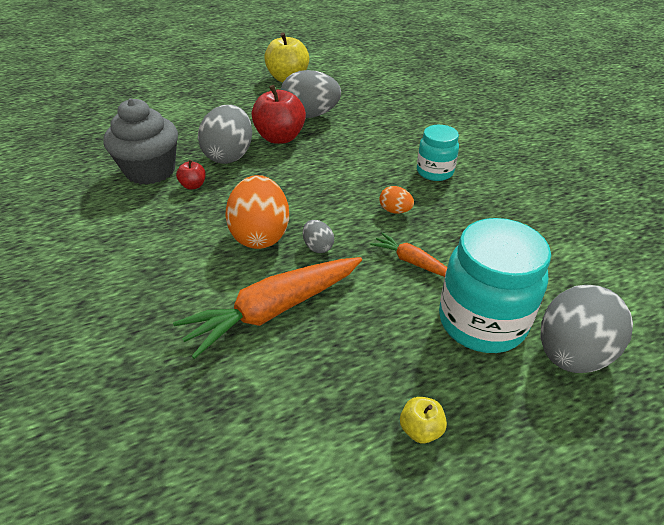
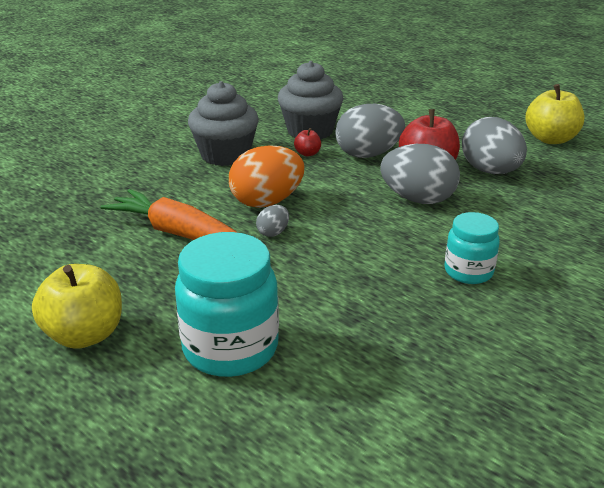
camera: 65 degrees right, 10 degrees down
orange carrot [370,233,447,277] -> none
orange egg [379,186,414,214] -> none
yellow apple [400,397,447,443] -> yellow apple [32,264,122,349], size x2.11
grey egg [540,285,633,373] -> grey egg moved to [380,144,460,204]
none -> grey cupcake [188,81,259,166]

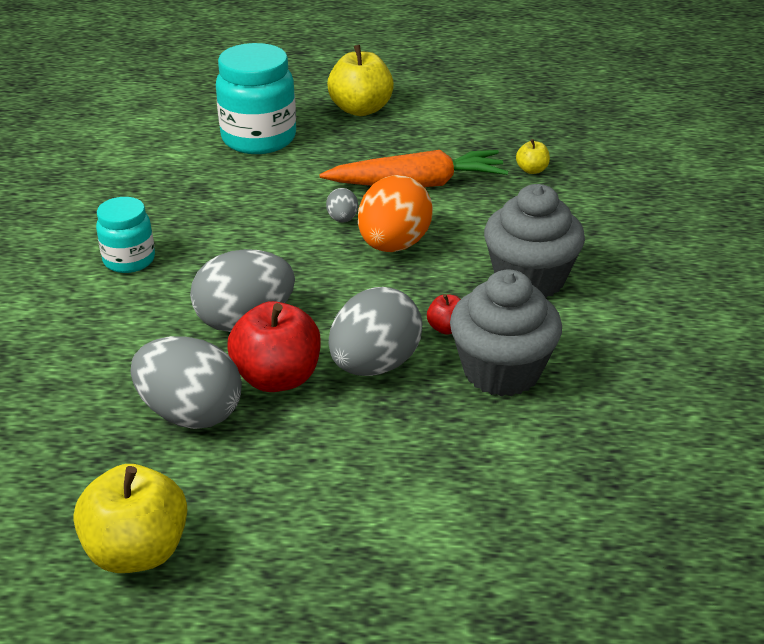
camera: 140 degrees right, 5 degrees up
none -> yellow apple [516,139,550,174]

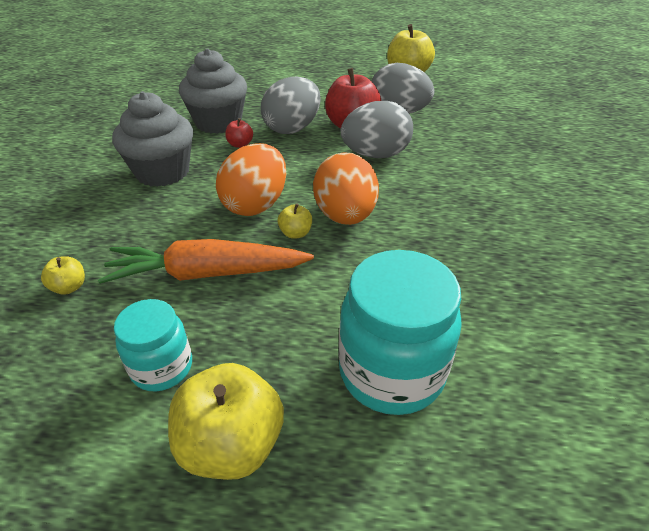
camera: 175 degrees left, 5 degrees up
turquoise jar [96,197,155,273] -> turquoise jar moved to [114,299,192,391]
grey egg [326,188,358,222] -> yellow apple [277,203,312,239]
none -> orange egg [313,152,379,225]

